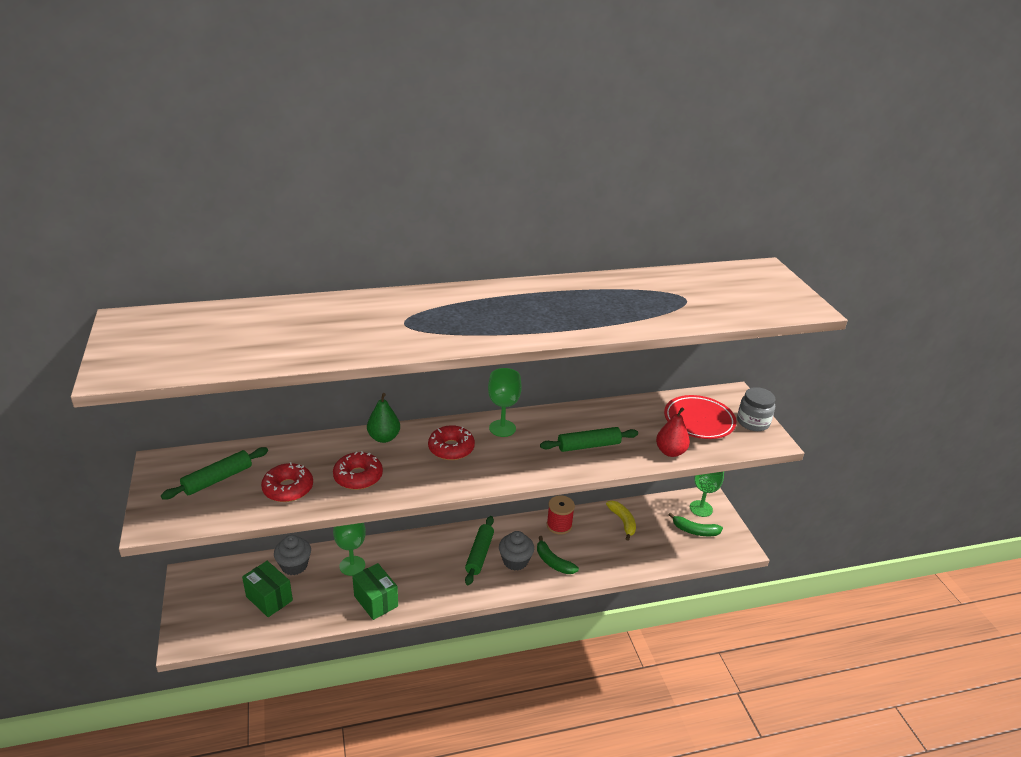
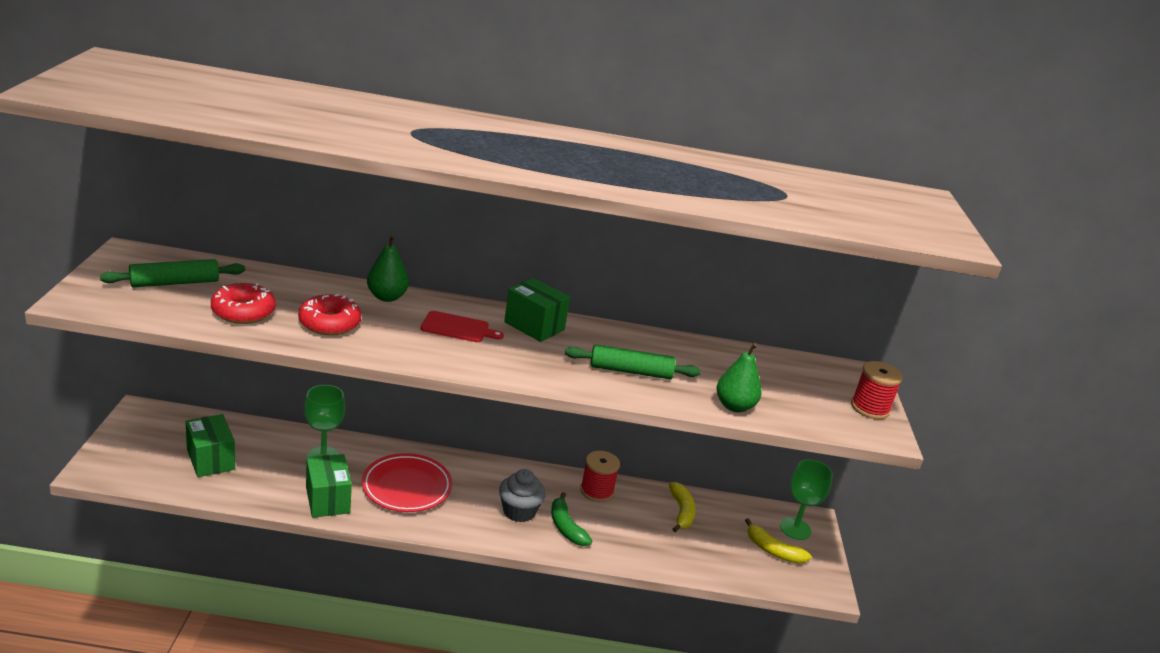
camera: 15 degrees right, 5 degrees down
grey cupcake [274,535,311,575] -> none
red donut [428,425,475,460] -> red cutting board [421,311,504,342]
green rolling pin [465,516,494,585] -> none
green goblet [488,368,522,437] -> green box [504,278,570,342]
red pear [656,408,690,457] -> green pear [717,343,762,412]
red plate [664,395,736,439] -> red plate moved to [362,453,452,512]
green banana [669,513,723,536] -> yellow banana [745,518,812,564]
grey jar [737,387,775,431] -> red spool [851,361,903,419]

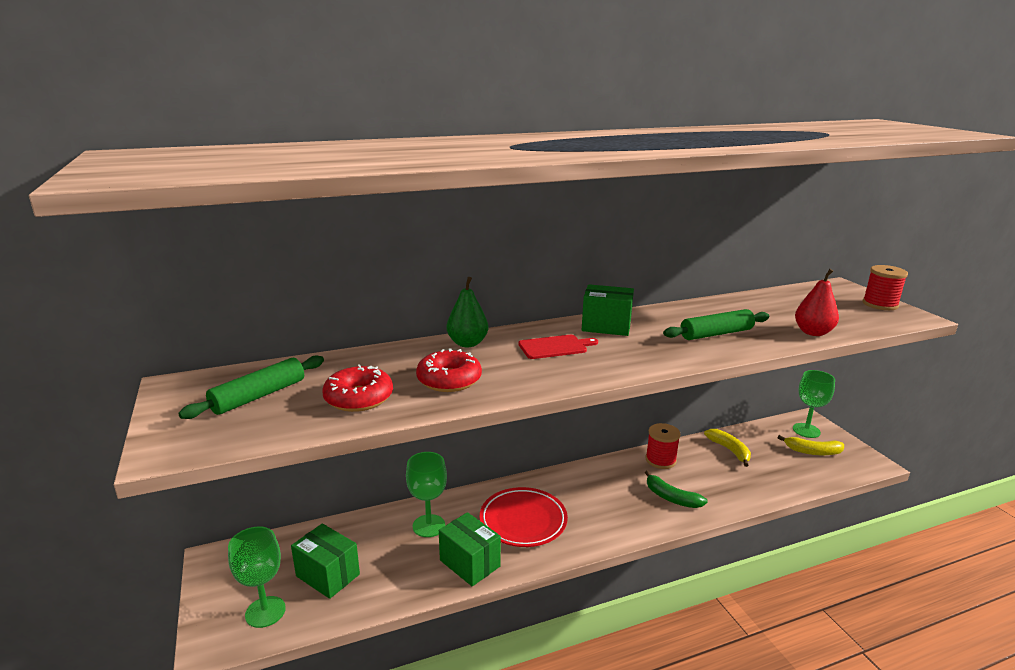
camera: 20 degrees left, 5 degrees down
grey cupcake [499,469,546,523] -> none
green pear [717,343,762,412] -> red pear [795,269,839,336]
none -> green goblet [228,527,286,628]

